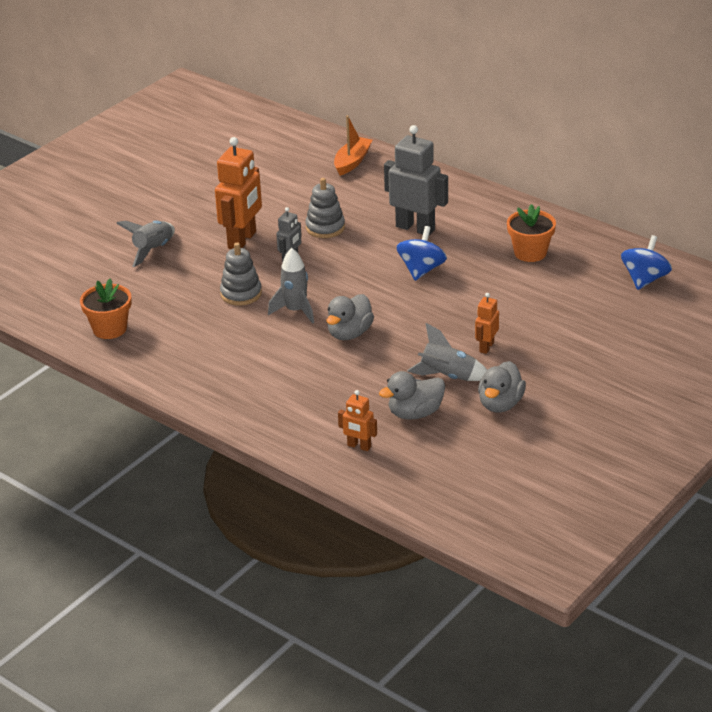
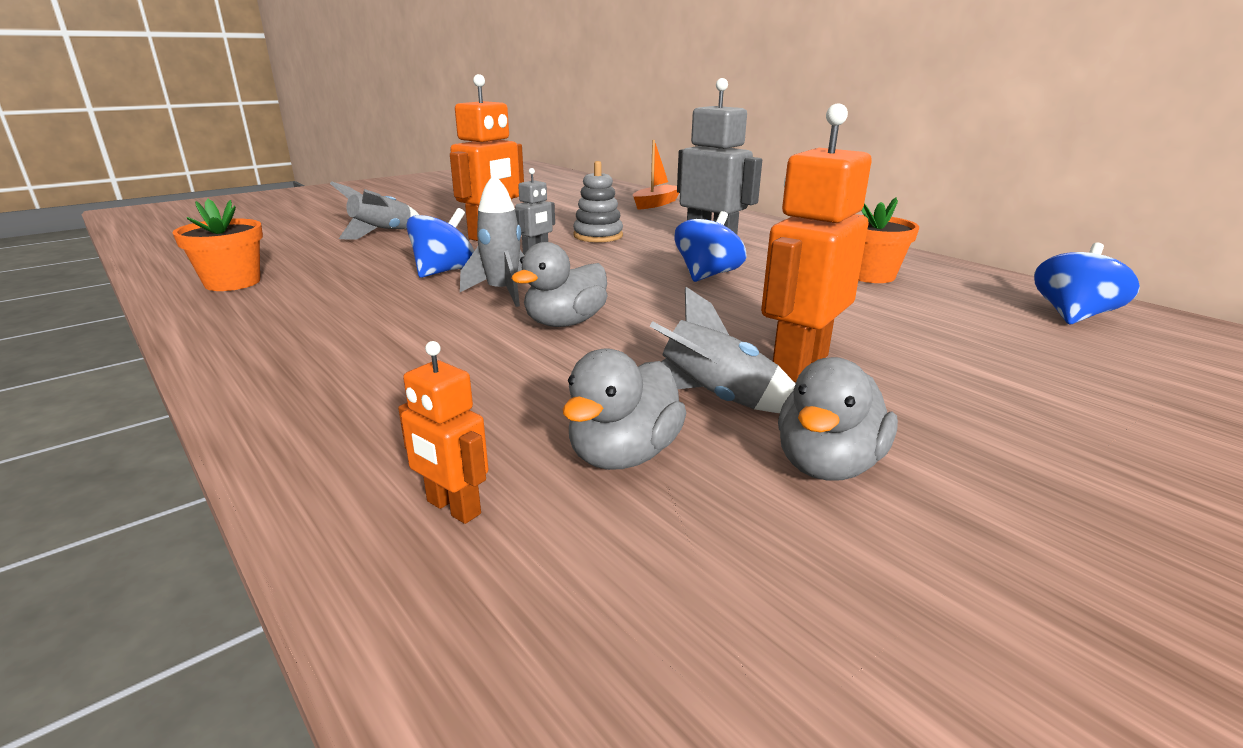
camera: 10 degrees right, 10 degrees down
grey stacking toy [220,243,262,306] -> blue spinning top [406,208,474,278]
grey duck [379,371,445,420] -> grey duck turned 45 degrees counterclockwise [563,348,686,470]
orange robot [475,293,499,354] -> orange robot [761,103,872,382], size x1.95

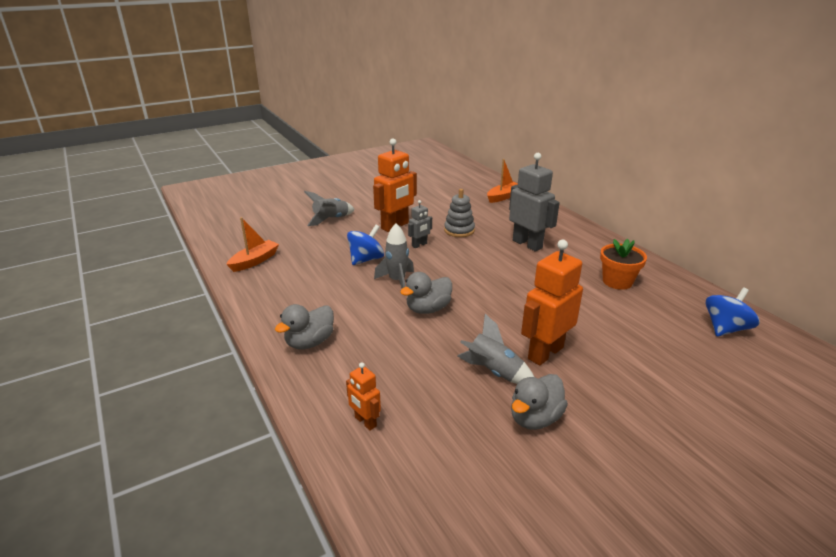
camera: 10 degrees right, 5 degrees up
orange flower pot [172,199,263,291] -> orange boat [226,217,279,272]
grey duck [563,348,686,470] -> grey duck moved to [275,304,334,349]
blue spinning top [674,211,747,282] -> none

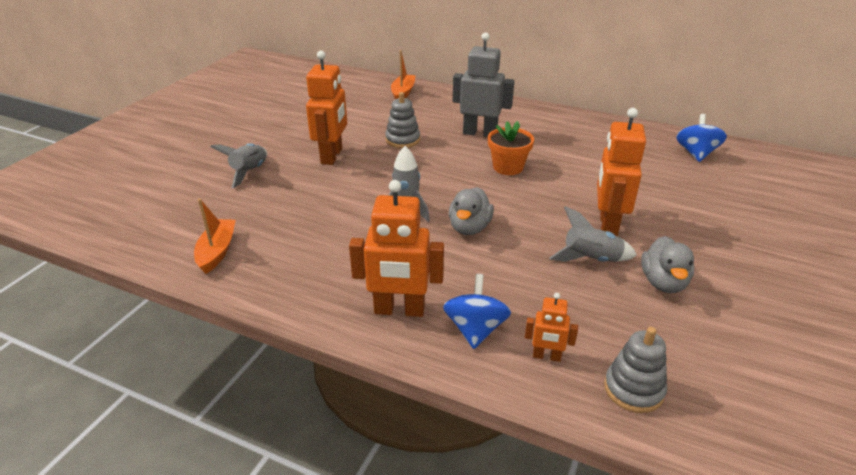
camera: 35 degrees left, 5 degrees up
grey duck [275,304,334,349] -> orange robot [349,180,444,317]
blue spinning top [347,225,384,265] -> blue spinning top moved to [443,274,511,349]
grey robot [408,200,432,248] -> none
orange flower pot [600,239,647,290] -> orange flower pot moved to [488,121,534,175]
none -> grey stacking toy [604,327,667,413]

